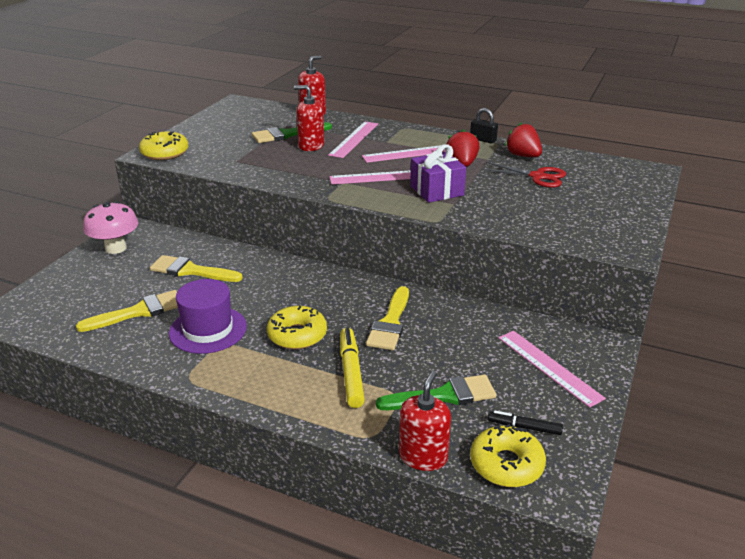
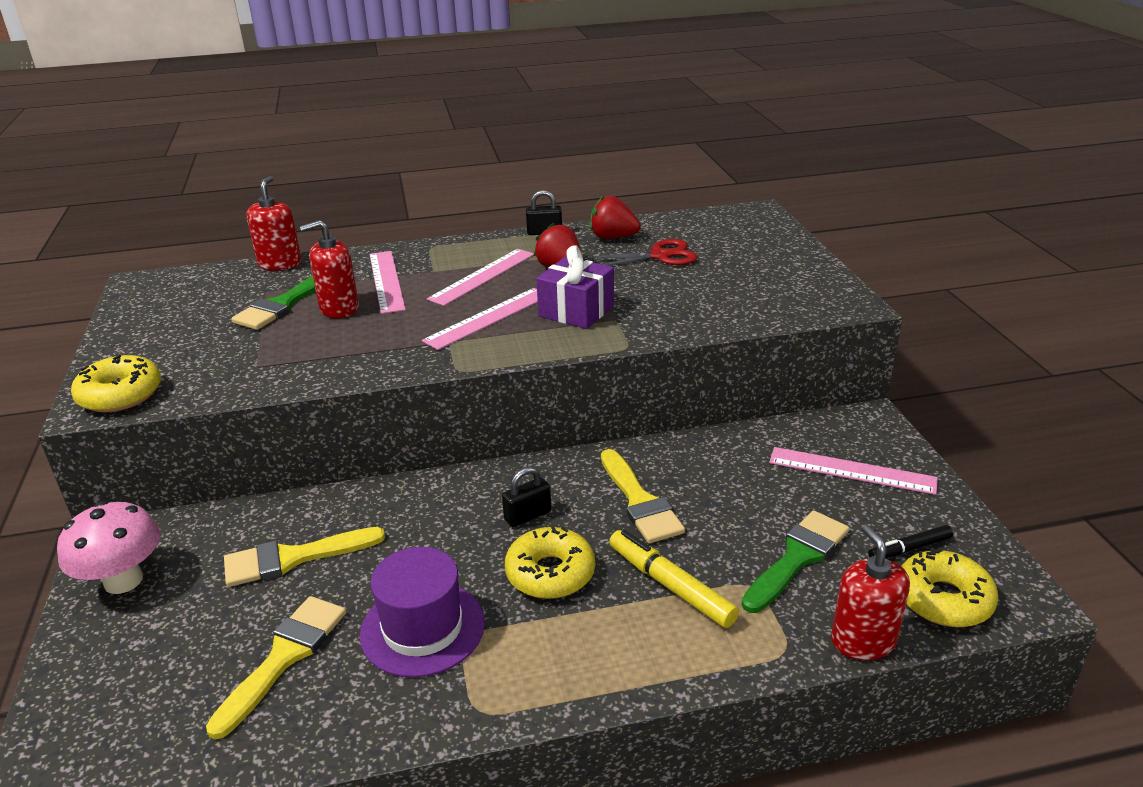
camera: 35 degrees left, 0 degrees up
none -> black padlock [502,467,551,527]

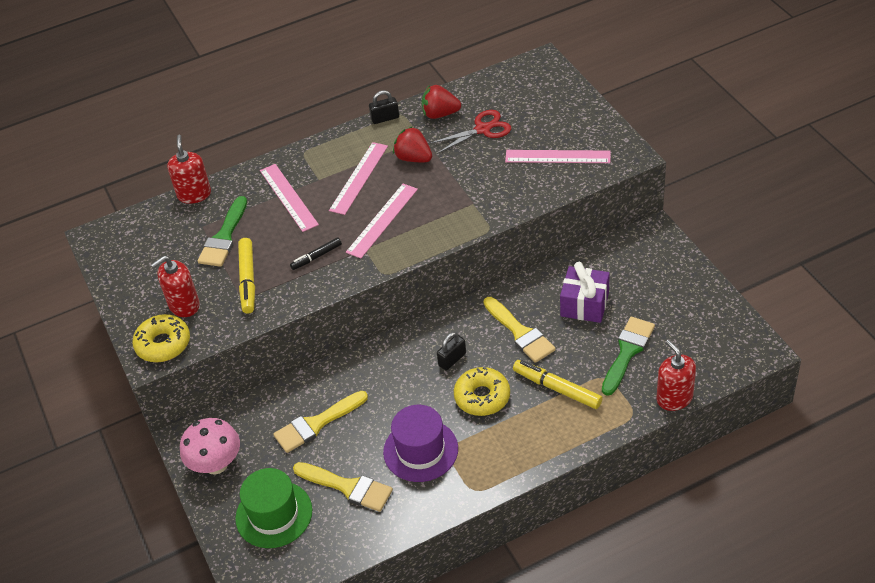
camera: 10 degrees left, 15 degrees up
yellow brush [206,596,346,740] -> yellow brush turned 105 degrees clockwise [293,462,393,512]
red soap dispenser [300,220,359,318] -> red soap dispenser moved to [151,256,200,317]
purple gift [536,245,614,329] -> purple gift moved to [560,262,610,323]
pink ruler [769,447,938,495] -> pink ruler moved to [505,150,611,163]
black marker [868,525,953,558] -> black marker moved to [290,237,342,270]
yellow donut [902,549,998,627] -> none
none -> green hat [235,468,312,548]
none -> yellow marker [238,238,255,314]

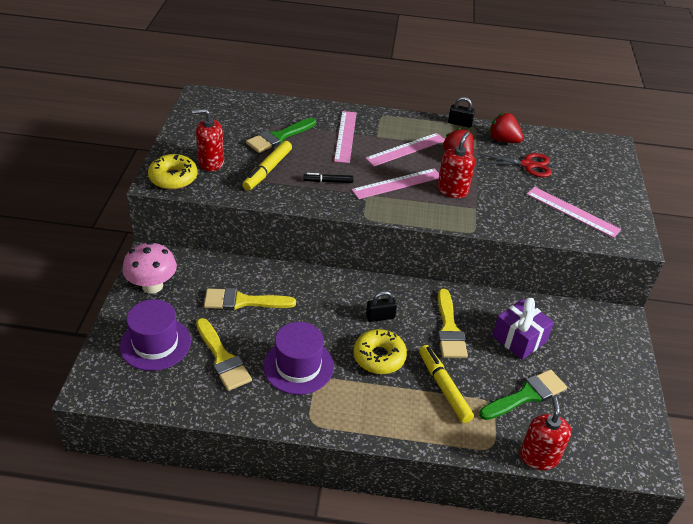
camera: 25 degrees right, 5 degrees down
red soap dispenser [167,135,211,204] -> red soap dispenser moved to [437,132,475,198]
green hat [235,468,312,548] -> purple hat [120,299,191,371]

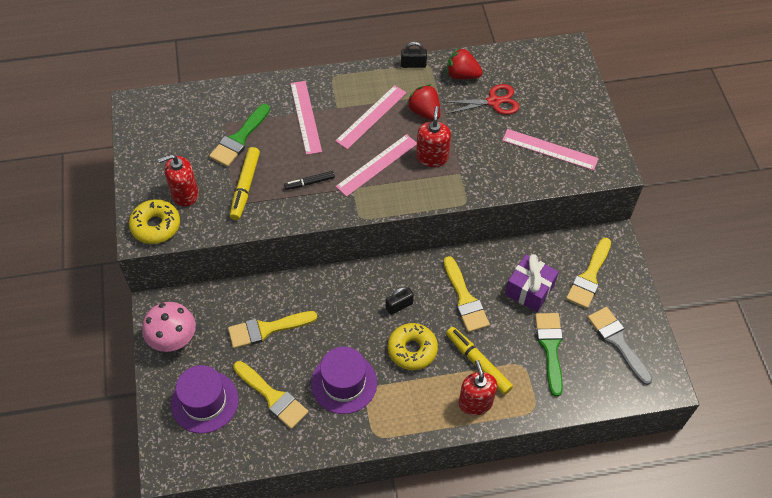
camera: 15 degrees left, 15 degrees up
green brush [479,369,567,420] -> green brush turned 45 degrees counterclockwise [535,313,563,397]
red soap dispenser [520,396,571,470] -> red soap dispenser moved to [459,360,497,415]
none -> yellow brush [566,238,611,309]
none -> grey brush [588,307,652,385]

